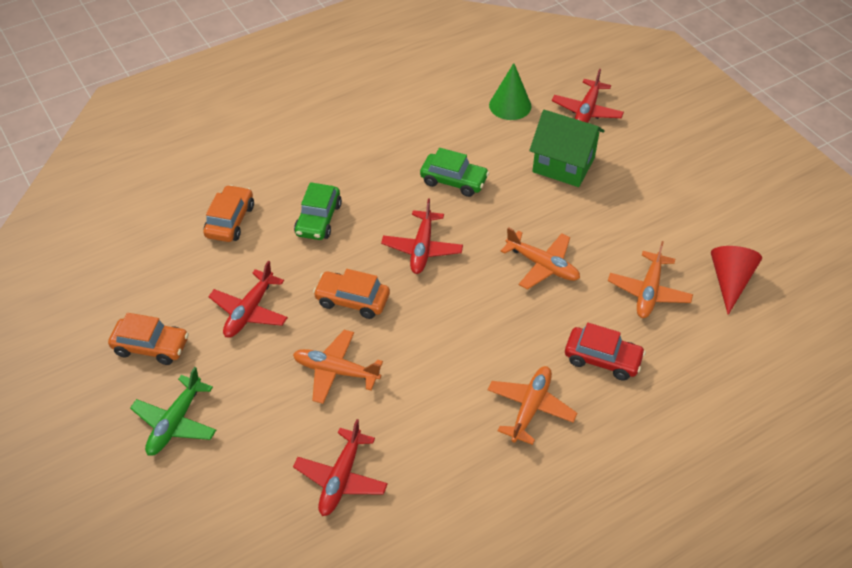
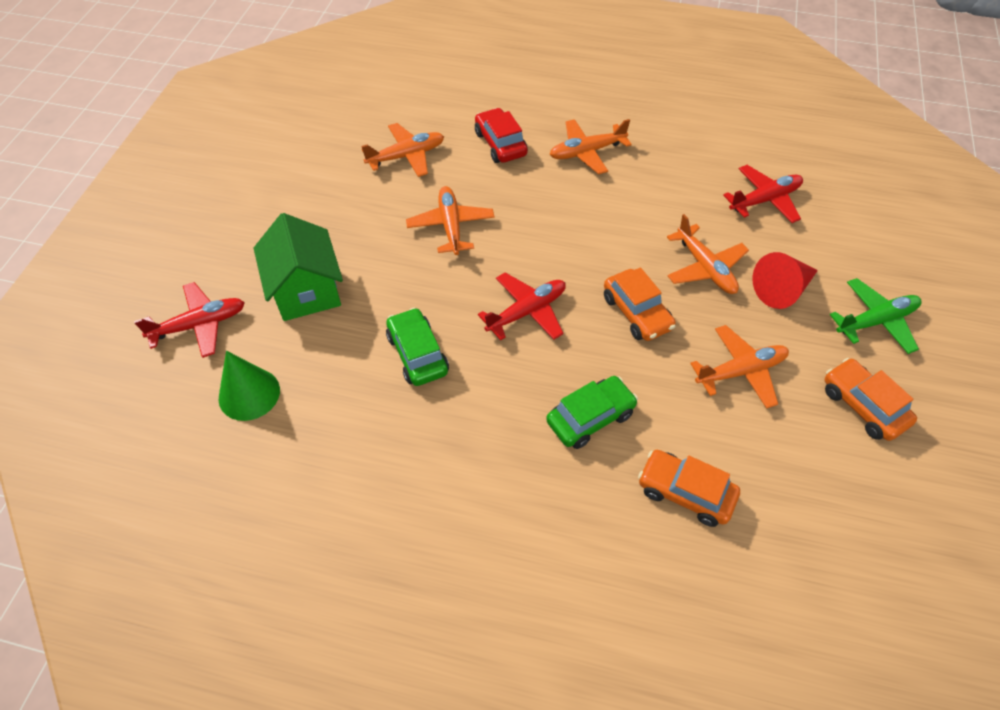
camera: 135 degrees left, 5 degrees up
orange car [203,185,254,242] -> orange car turned 60 degrees clockwise [638,450,740,527]
red plane [208,261,288,338] -> orange plane [690,325,789,409]
red cone [711,246,762,315] -> red cone moved to [753,252,818,309]

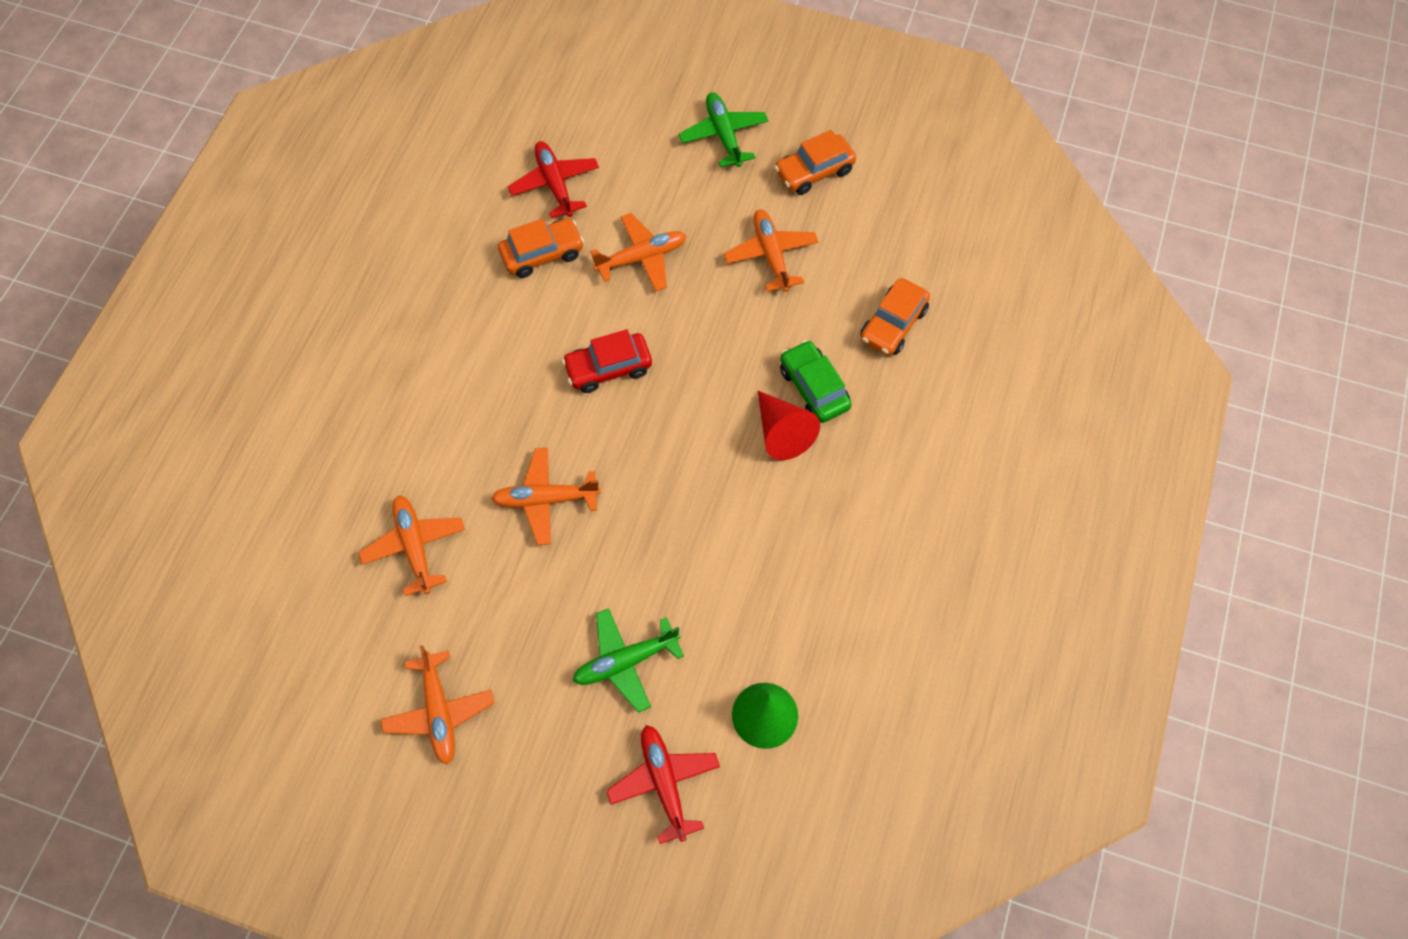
camera: 85 degrees left, 10 degrees up
green house [253,213,343,321] -> green plane [573,608,684,713]
green car [386,308,449,386] -> none
red car [475,108,528,163] -> red car moved to [562,329,652,393]
red plane [478,272,566,340] -> none
orange plane [549,119,632,174] -> orange plane moved to [380,645,494,765]
orange car [604,267,676,341] -> orange car moved to [498,218,584,278]
red cone [753,252,818,309] -> red cone moved to [758,391,820,460]

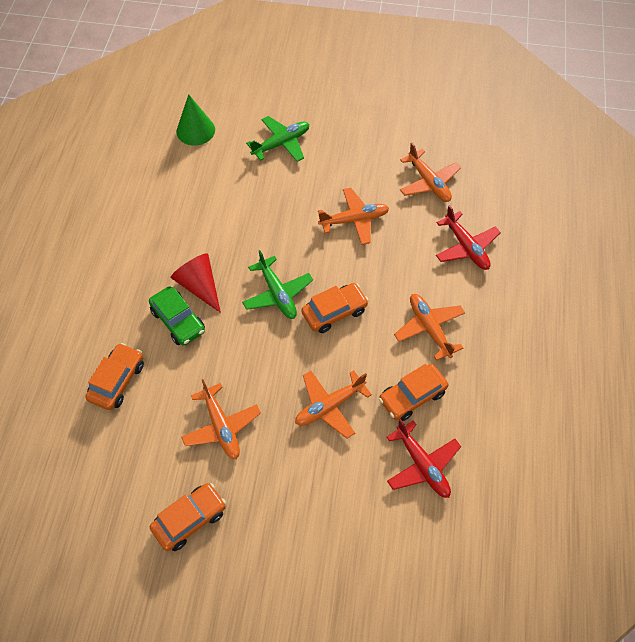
camera: 170 degrees right, 5 degrees down
orange plane [380,645,494,765] -> orange plane moved to [394,294,465,361]
red car [562,329,652,393] -> orange car [301,283,369,333]
red plane [606,725,720,844] -> red plane moved to [436,205,501,270]
green plane [678,92,768,167] -> green plane moved to [242,250,313,319]

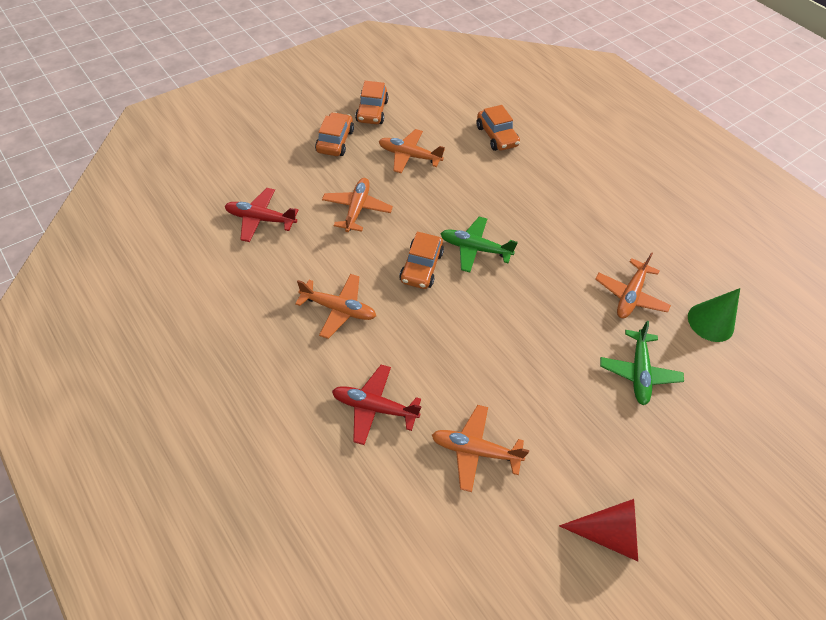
camera: 130 degrees right, 5 degrees down
green car [149,286,205,346] -> none
red cone [171,253,221,313] -> red cone moved to [559,499,638,561]
orange plane [318,188,389,245] -> orange plane moved to [595,252,671,318]
orange car [379,364,448,421] -> orange car moved to [315,112,354,156]

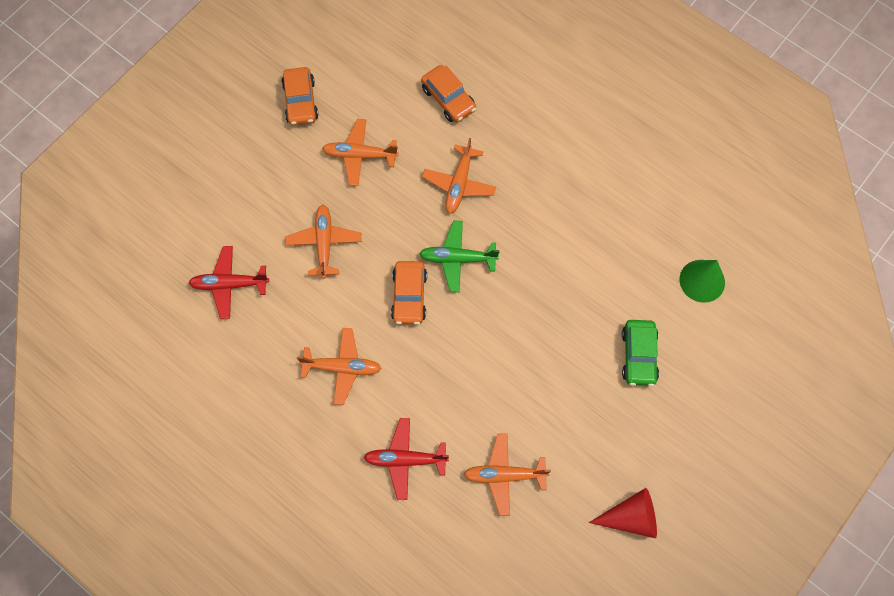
camera: 10 degrees left, 15 degrees up
orange car [315,112,354,156] -> none
orange plane [595,252,671,318] -> orange plane moved to [422,138,496,214]
green plane [600,321,684,405] -> green car [622,320,659,386]

